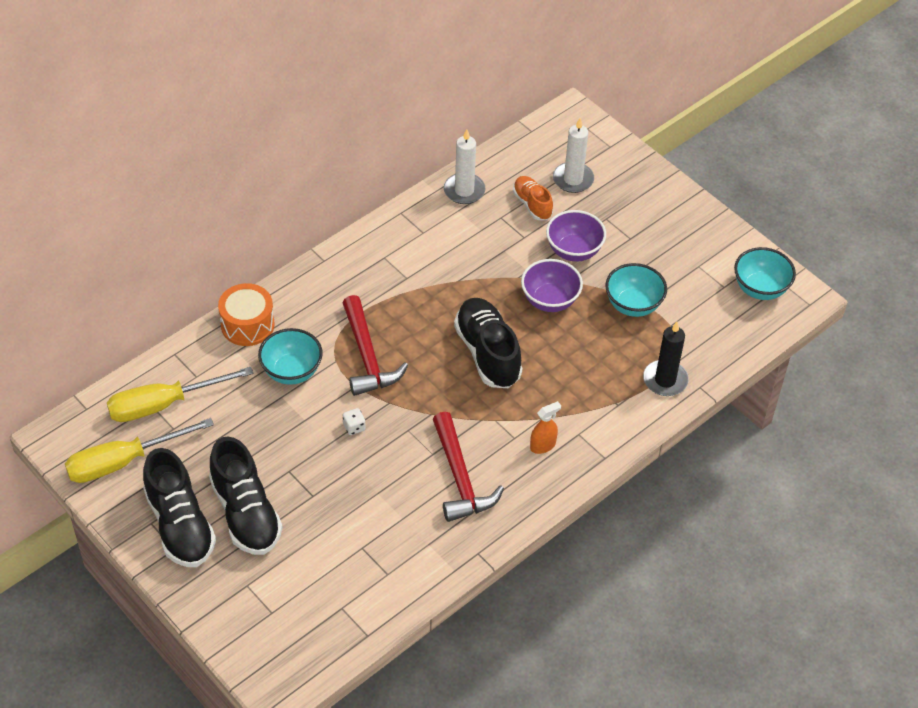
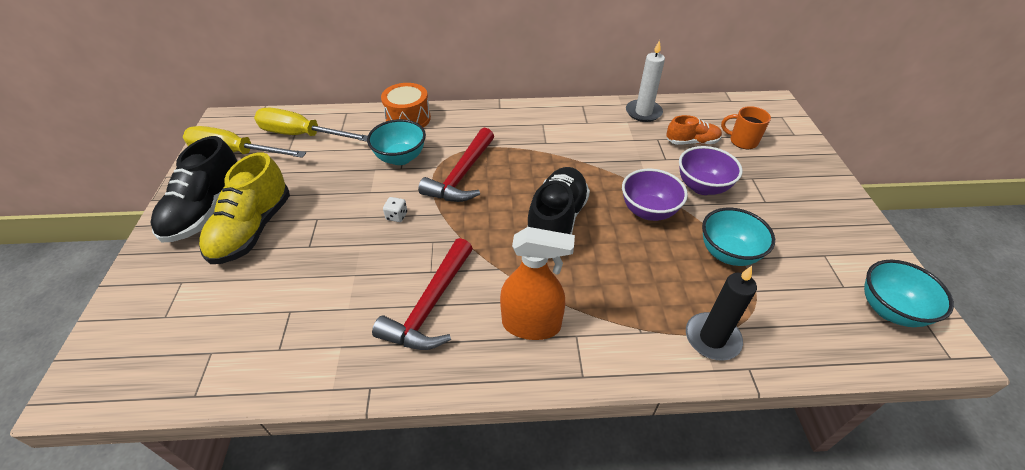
camera: 40 degrees right, 5 degrees down
black shoe [209,436,283,555] -> yellow shoe [199,152,290,264]
orange shoe [513,176,553,220] -> orange shoe turned 75 degrees clockwise [666,115,722,145]
orange spray bottle [530,401,561,454] -> orange spray bottle [500,227,575,340], size x1.82
white candle [553,118,594,193] -> orange mug [721,106,771,149]

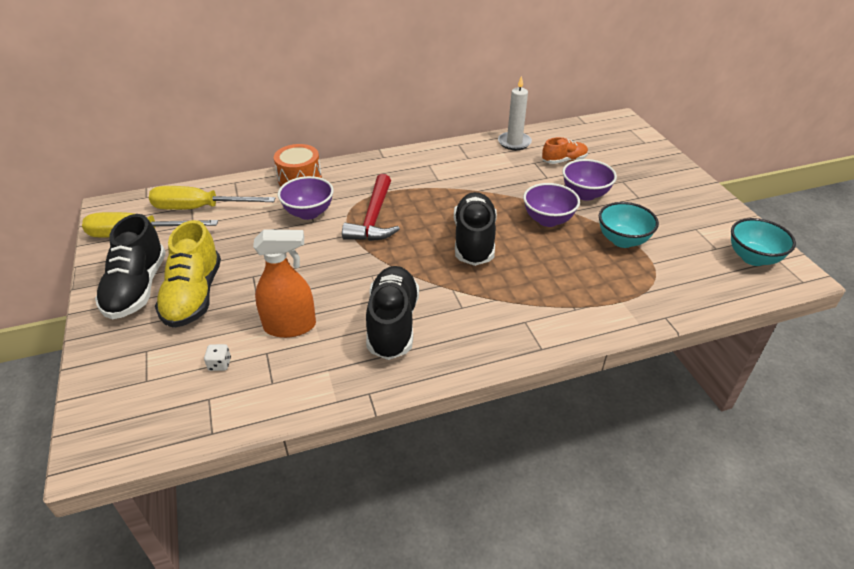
camera: 15 degrees left, 5 degrees down
turquoise bowl [367,119,426,165] -> purple bowl [278,176,334,220]
red hammer [372,238,473,350] -> black shoe [366,266,419,360]
white dice [383,197,407,222] -> white dice moved to [204,344,231,371]
orange spray bottle [500,227,575,340] -> orange spray bottle moved to [253,229,316,338]
black candle [686,266,757,361] -> none
orange mug [721,106,771,149] -> none

